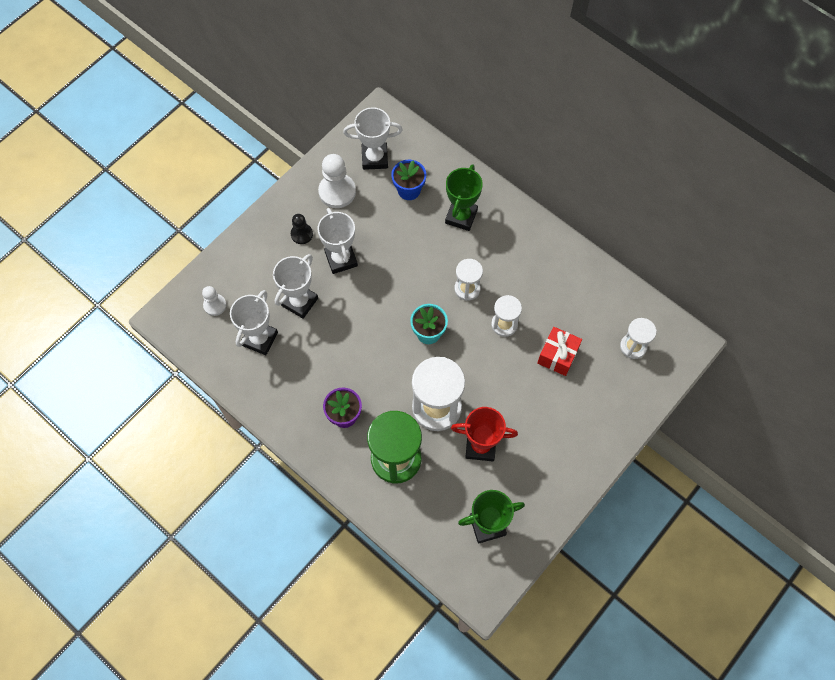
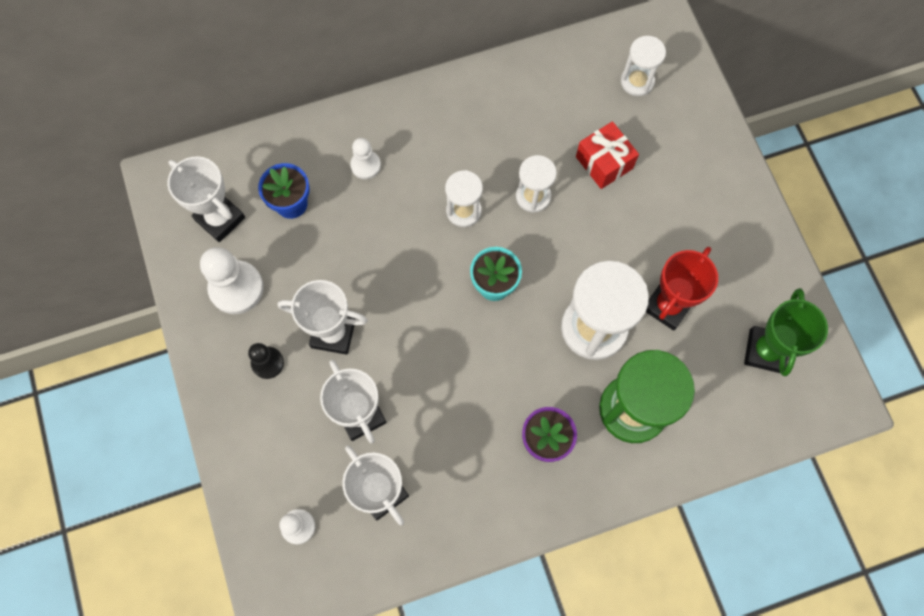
camera: 60 degrees left, 5 degrees up
white trophy [343,107,403,170] -> white trophy turned 75 degrees counterclockwise [167,157,245,242]
green trophy [445,164,483,231] -> white pawn [350,138,381,179]

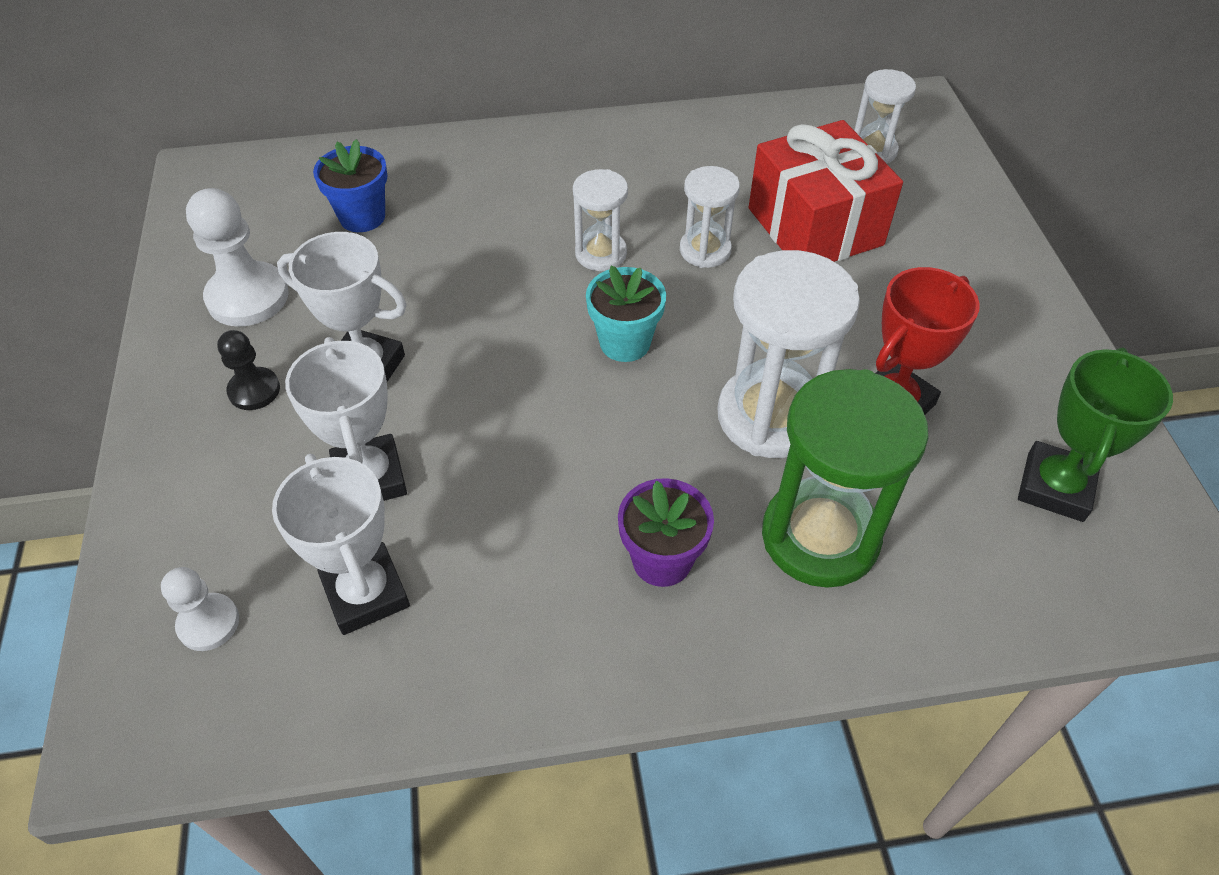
camera: 10 degrees right, 20 degrees down
white trophy [167,157,245,242] -> none
white pawn [350,138,381,179] -> none
red gift [576,121,639,189] -> red gift [749,120,903,262], size x1.66

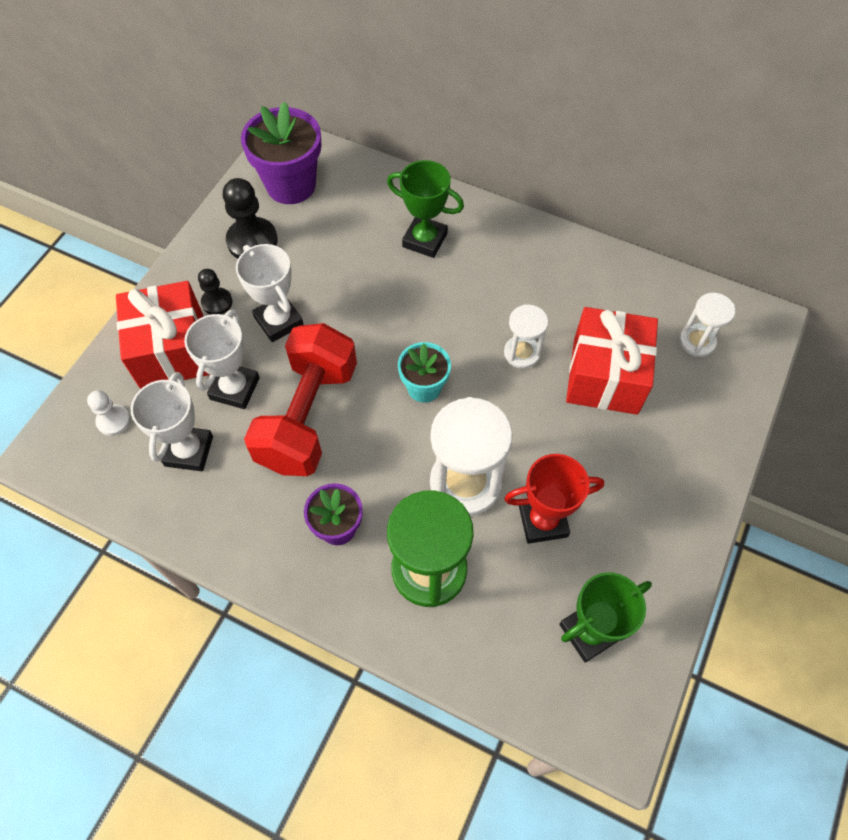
camera: 35 degrees right, 10 degrees up
white pawn [186,188,289,327] -> black pawn [223,178,278,259]
blue flower pot [313,139,387,232] -> none
white hourglass [573,169,628,271] -> none
none -> red gift [116,281,210,389]
none -> purple flower pot [241,102,322,204]
none -> red dumbbell [244,323,357,476]
none -> green trophy [387,160,464,258]

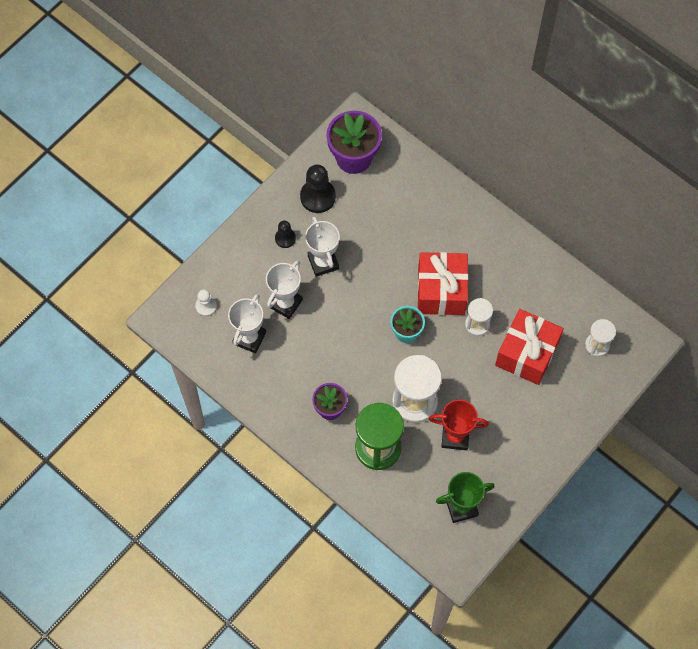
camera: 15 degrees right, 5 degrees up
red gift [116,281,210,389] -> red gift moved to [417,252,468,315]
red dumbbell [244,323,357,476] -> none
green trophy [387,160,464,258] -> none

